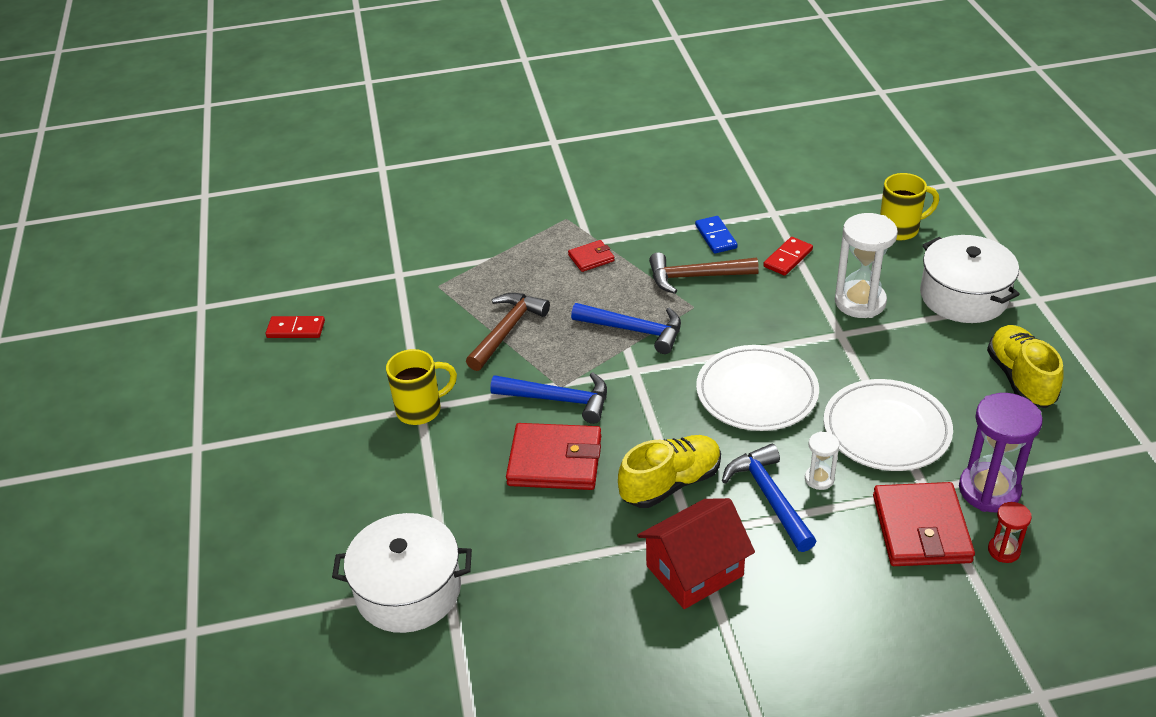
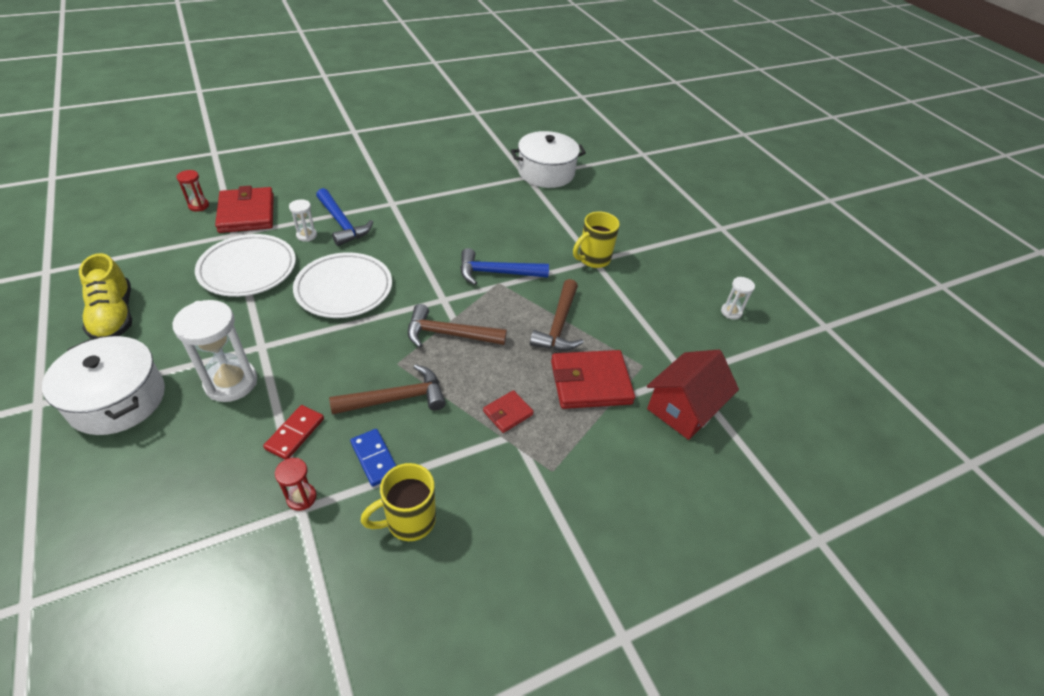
camera: 160 degrees right, 5 degrees up
red domino [266,316,325,338] -> white hourglass [721,277,755,320]
red wallet [506,423,601,490] -> red wallet moved to [551,350,635,409]
blue hammer [571,303,681,354] -> brown hammer [408,304,507,348]
yellow shoe [618,435,721,508] -> none
red house [637,498,755,609] -> red house moved to [647,350,739,440]
yellow mug [880,173,939,240] -> yellow mug moved to [361,463,436,541]
purple hourglass [959,393,1043,512] -> none
none -> red hourglass [275,458,317,511]

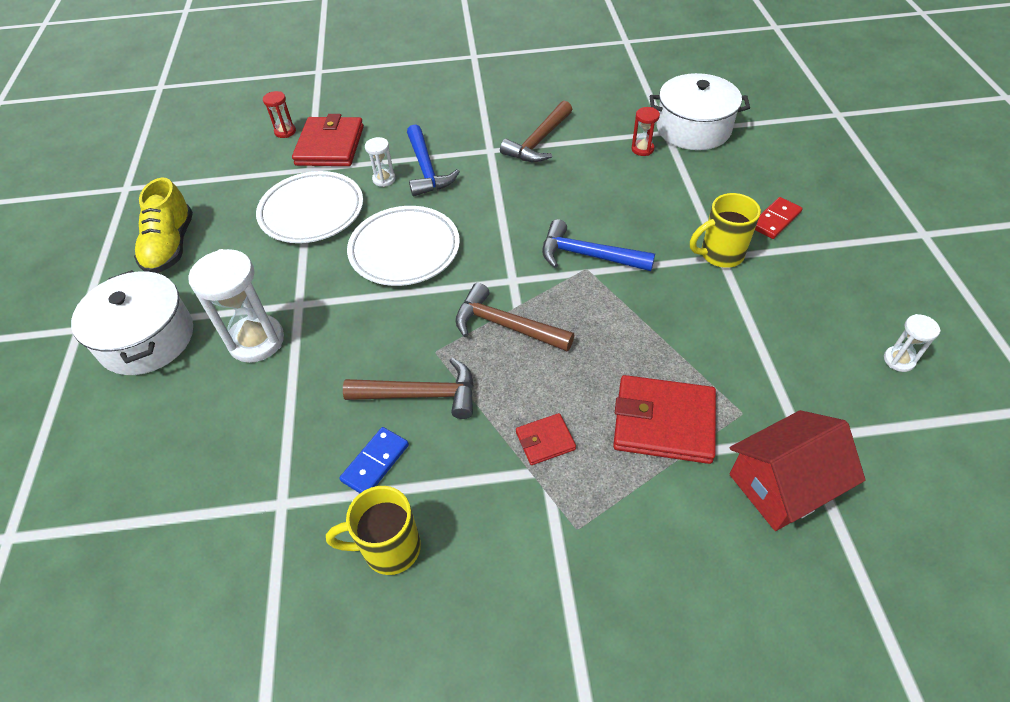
camera: 25 degrees right, 5 degrees up
red domino [263,405,324,460] -> red domino moved to [755,197,802,239]
red hourglass [275,458,317,511] -> red hourglass moved to [631,107,660,156]
blue domino [350,429,396,487] -> blue domino turned 45 degrees clockwise [339,427,409,493]
brown hammer [530,279,584,351] -> brown hammer moved to [500,101,573,162]

